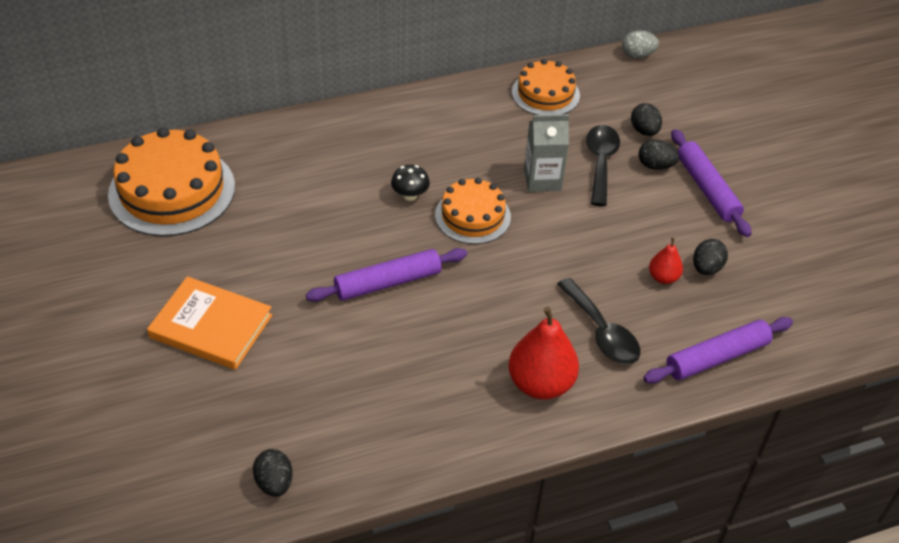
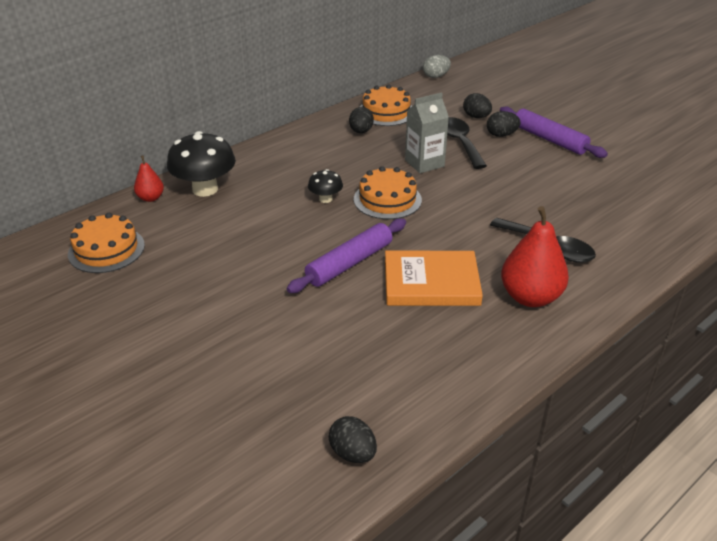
camera: 20 degrees left, 10 degrees down
orange cake [108,127,235,236] -> orange cake [68,213,145,273], size x0.61
orange book [147,276,272,370] -> orange book moved to [385,251,483,306]
purple rolling pin [643,317,793,384] -> none
red pear [649,237,683,284] -> red pear moved to [134,155,164,202]
black egg [693,239,728,275] -> black egg moved to [349,107,374,133]
none -> black mushroom [167,131,236,197]

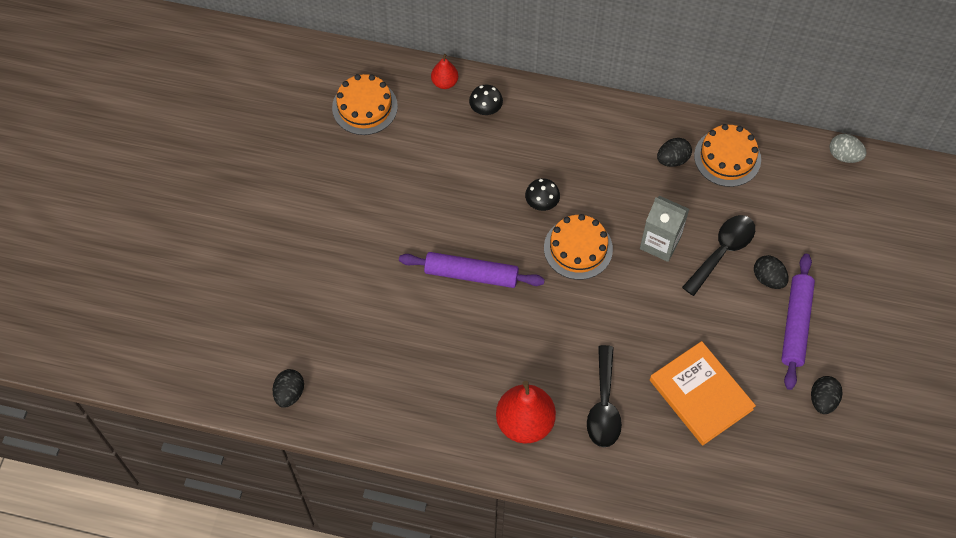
camera: 55 degrees right, 25 degrees up
black mushroom [167,131,236,197] -> black mushroom [469,84,503,115], size x0.52
orange book [385,251,483,306] -> orange book moved to [650,341,756,445]
black egg [463,93,492,118] -> black egg moved to [811,376,842,414]

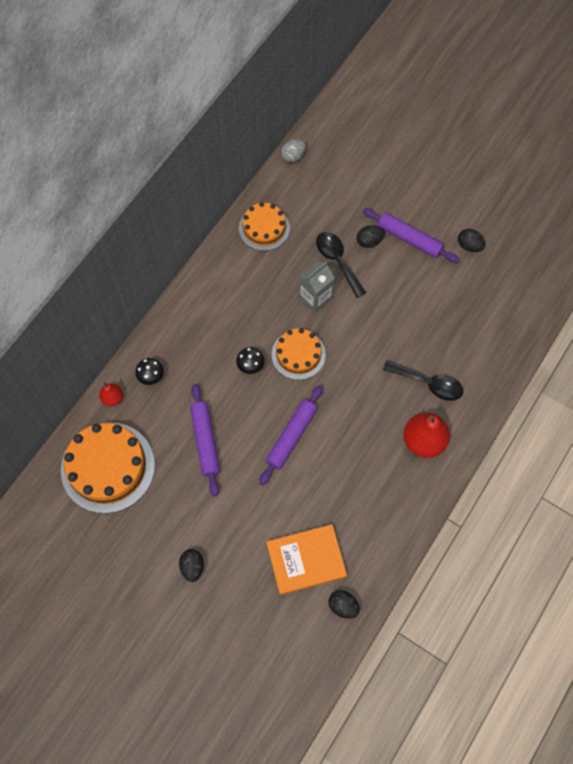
camera: 70 degrees left, 5 degrees up
orange cake [332,74,398,135] -> orange cake [61,423,155,513], size x1.65
orange book [650,341,756,445] -> orange book moved to [267,524,347,595]
black egg [657,138,692,167] -> black egg moved to [179,549,204,582]
none -> purple rolling pin [190,384,220,496]

